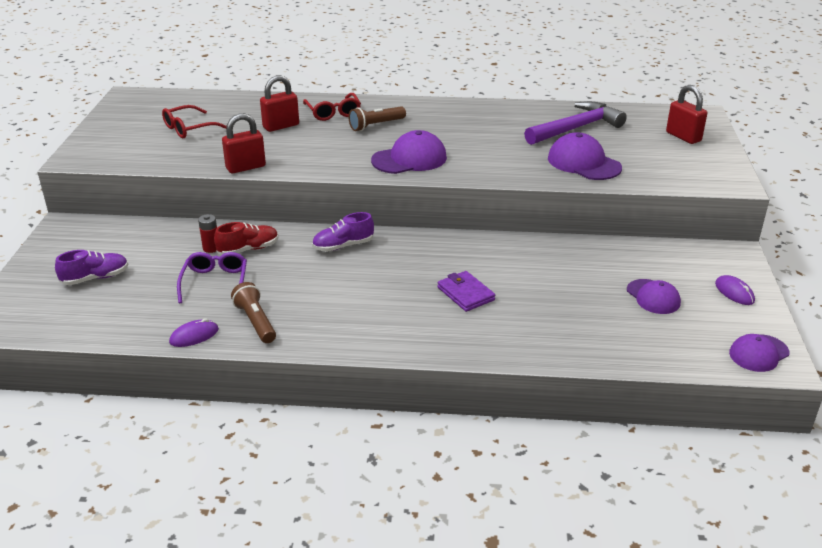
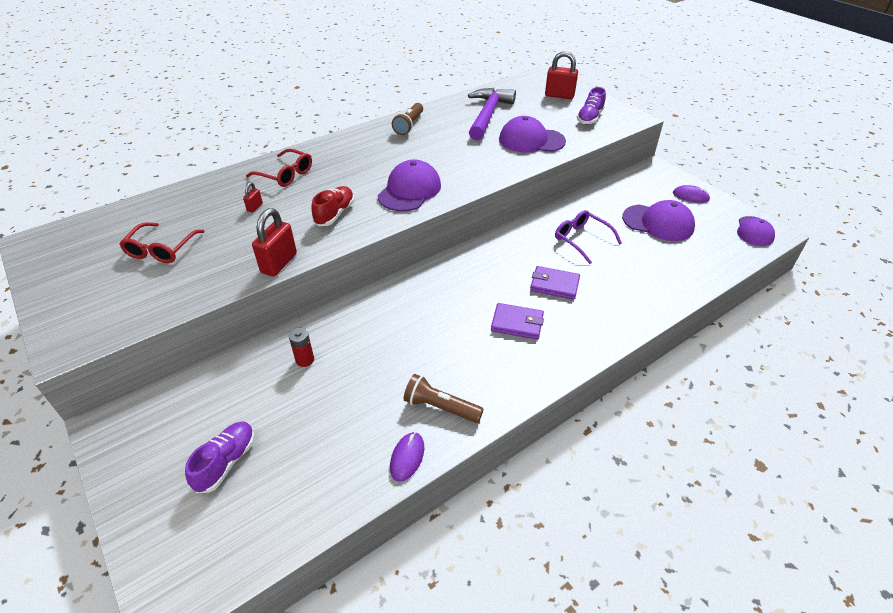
camera: 40 degrees left, 10 degrees up
purple glasses [177,252,247,303] -> purple glasses moved to [555,210,622,264]
red shoe [214,222,278,255] -> red shoe moved to [311,186,354,226]
red padlock [260,75,299,132] -> red padlock [243,182,263,213], size x0.49
purple shoe [312,212,374,252] -> purple shoe moved to [577,87,606,125]
brown flashlight [349,106,406,131] -> brown flashlight moved to [392,103,423,135]
purple cap [627,279,681,314] -> purple cap [622,200,695,241], size x1.51
none -> purple wallet [491,303,544,340]

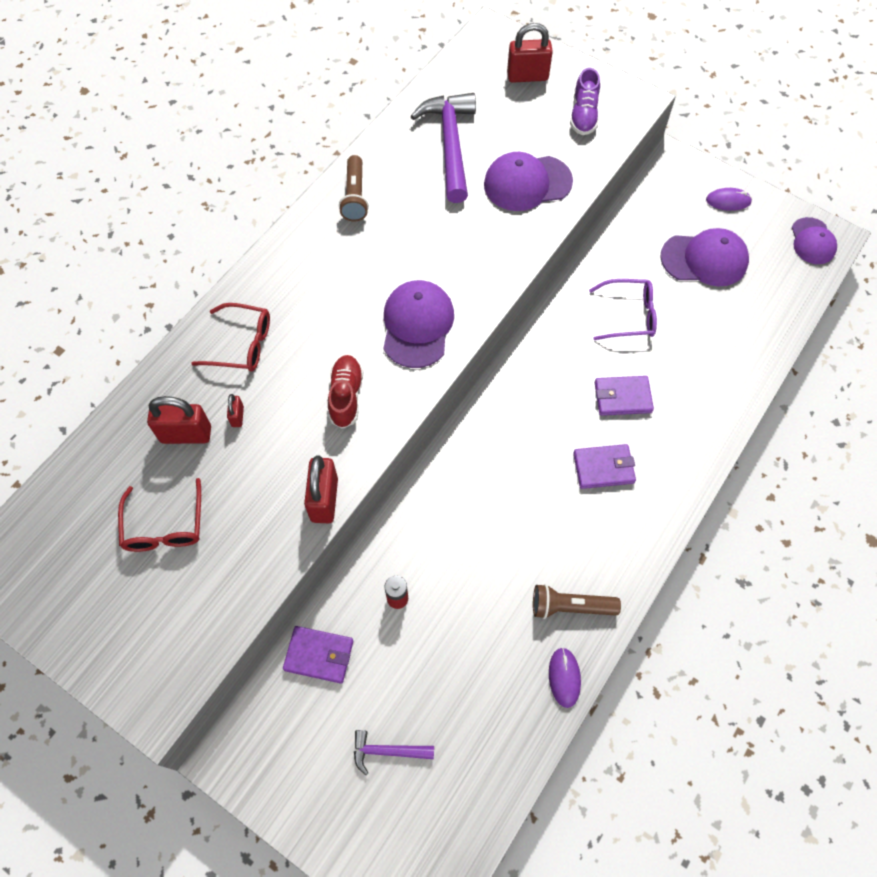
camera: 20 degrees left, 20 degrees up
purple shoe [185,421,255,493] -> purple hammer [354,730,434,775]
purple glasses [555,210,622,264] -> purple glasses turned 150 degrees clockwise [589,279,657,340]
none -> red padlock [147,396,211,444]
none -> purple wallet [283,626,353,684]

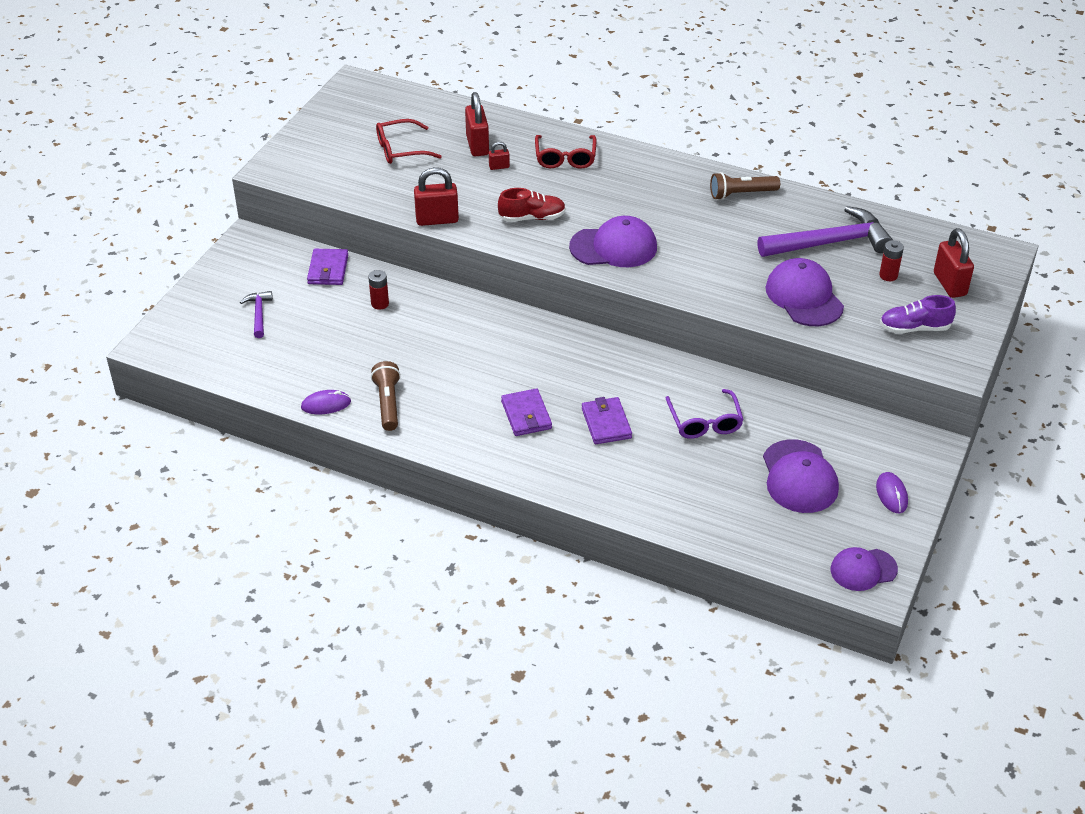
camera: 80 degrees right, 20 degrees down
none -> red battery [879,240,904,281]

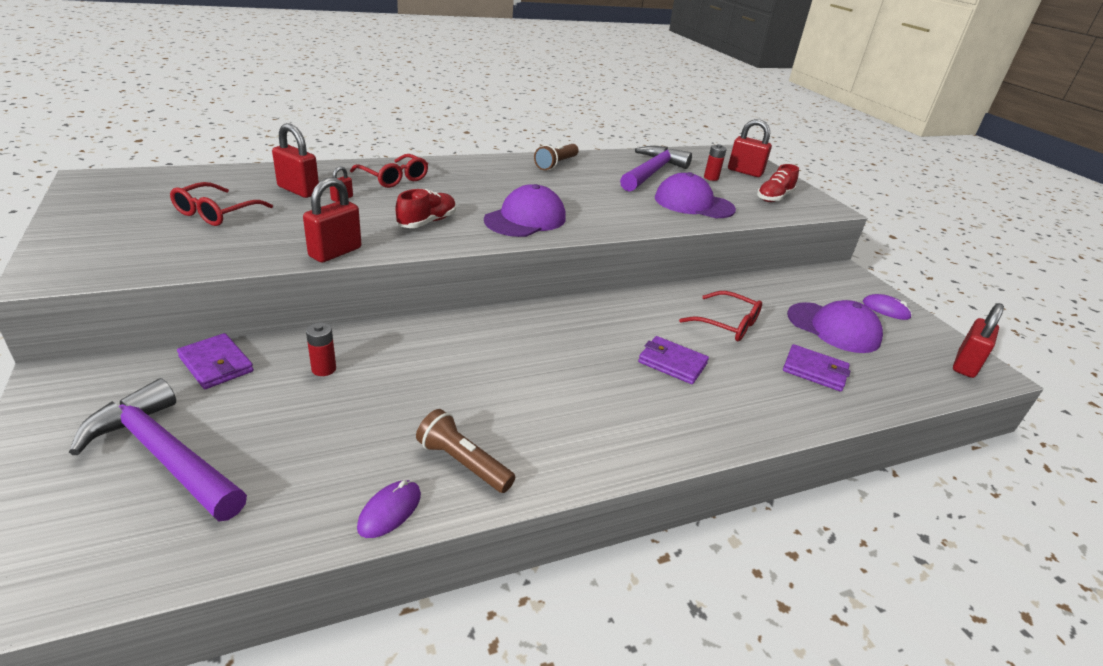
camera: 50 degrees left, 10 degrees down
purple hammer [240,291,273,338] -> purple hammer [69,378,247,521], size x2.07
purple wallet [501,388,552,436] -> purple wallet moved to [783,344,850,392]
purple glasses [666,389,744,439] -> red glasses [679,291,762,341]
purple cap [831,547,898,591] -> red padlock [953,303,1004,378]
purple shoe [880,295,956,334] -> red shoe [757,164,799,202]

